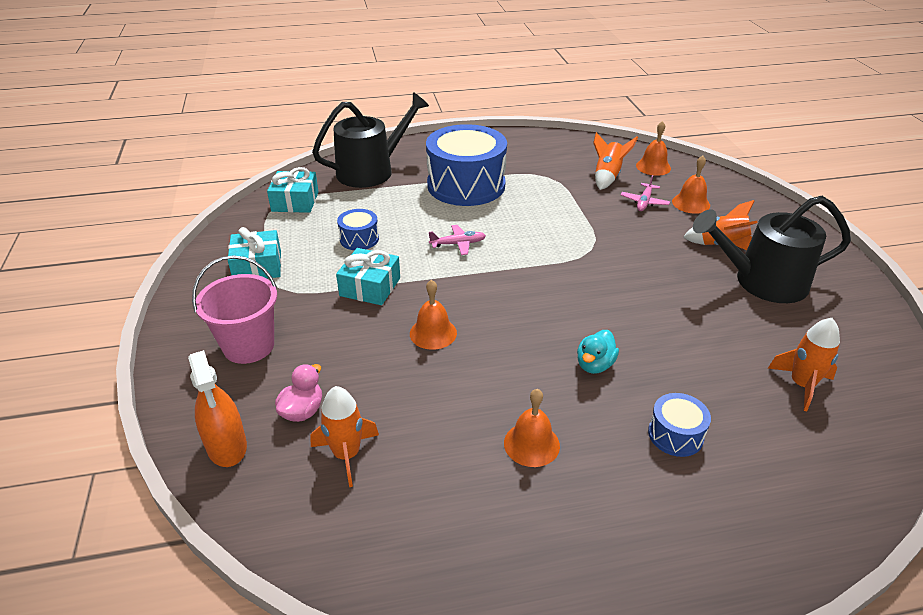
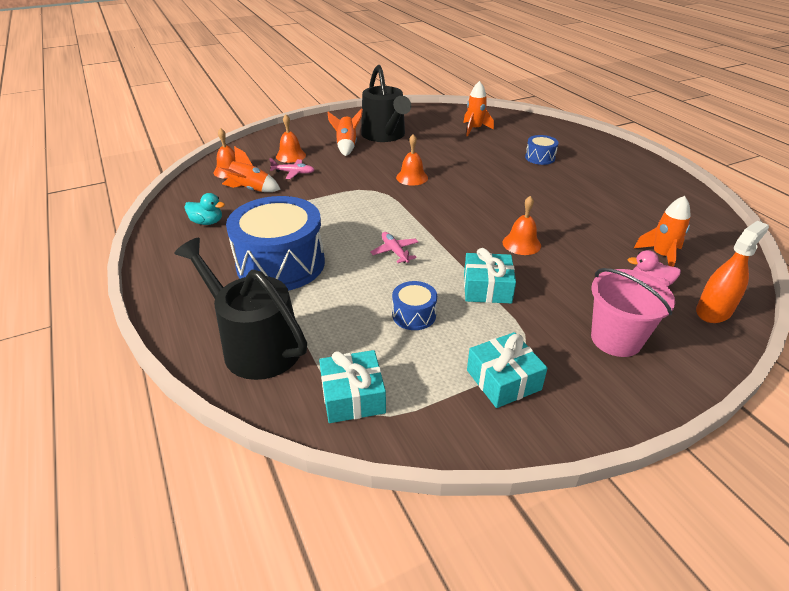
camera: 105 degrees left, 0 degrees up
orange bell [504,389,560,467] -> orange bell moved to [396,134,428,186]
turquoise duck [577,330,619,374] -> turquoise duck moved to [184,193,225,225]

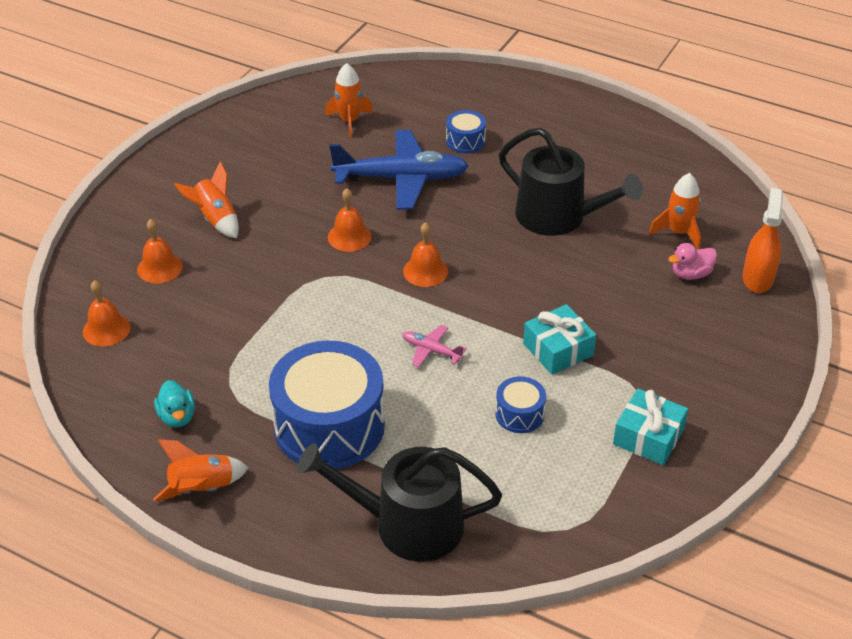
camera: 35 degrees left, 5 degrees up
turquoise duck [184,193,225,225] -> turquoise duck turned 90 degrees clockwise [154,380,195,427]
orange rocket [218,146,281,192] -> orange rocket moved to [153,440,248,501]
pink plane [269,158,315,179] -> none
turquoise gift [319,350,386,423] -> none
black watering can [361,65,411,142] -> black watering can moved to [499,128,643,236]
orange bell [503,196,541,255] -> orange bell moved to [403,222,448,287]
pink bucket [591,268,675,357] -> none
none -> blue plane [329,130,469,210]

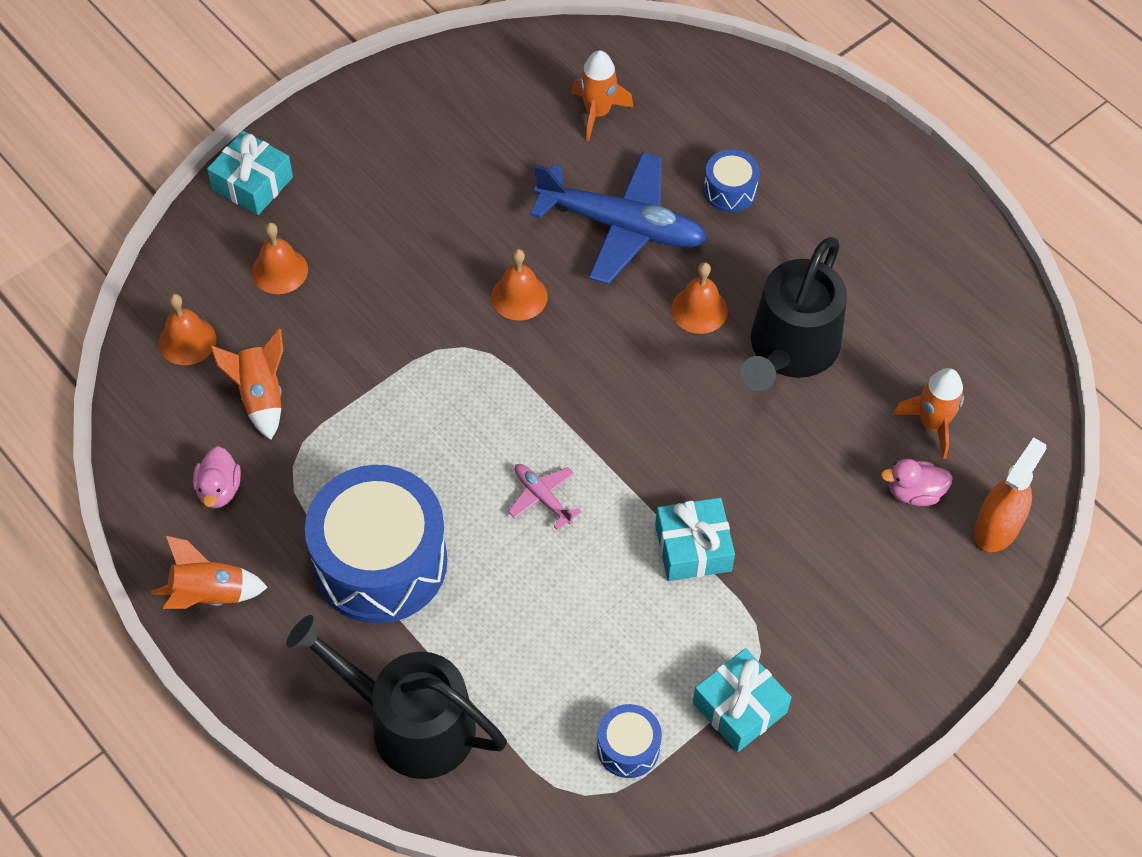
camera: 20 degrees right, 15 degrees up
turquoise duck [154,380,195,427] -> pink duck [193,446,241,508]
orange rocket [174,161,239,238] -> orange rocket moved to [210,329,283,440]
orange bell [403,222,448,287] -> orange bell moved to [671,262,728,334]
blue drum [495,376,546,433] -> blue drum moved to [597,704,662,778]
black watering can [499,128,643,236] -> black watering can turned 60 degrees clockwise [741,237,847,391]
none -> turquoise gift [207,131,293,215]

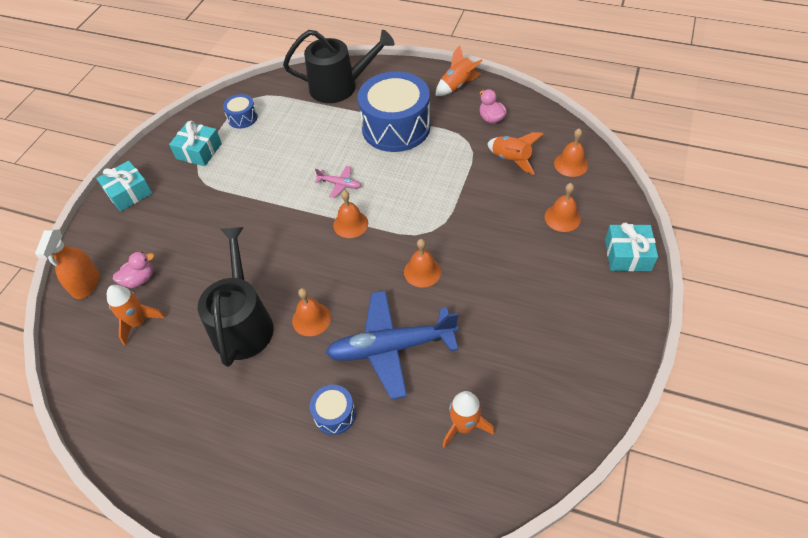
camera: 155 degrees right, 5 degrees down
turquoise gift [655,497,735,581] -> turquoise gift moved to [96,161,152,212]
none -> orange bell [333,190,368,238]

